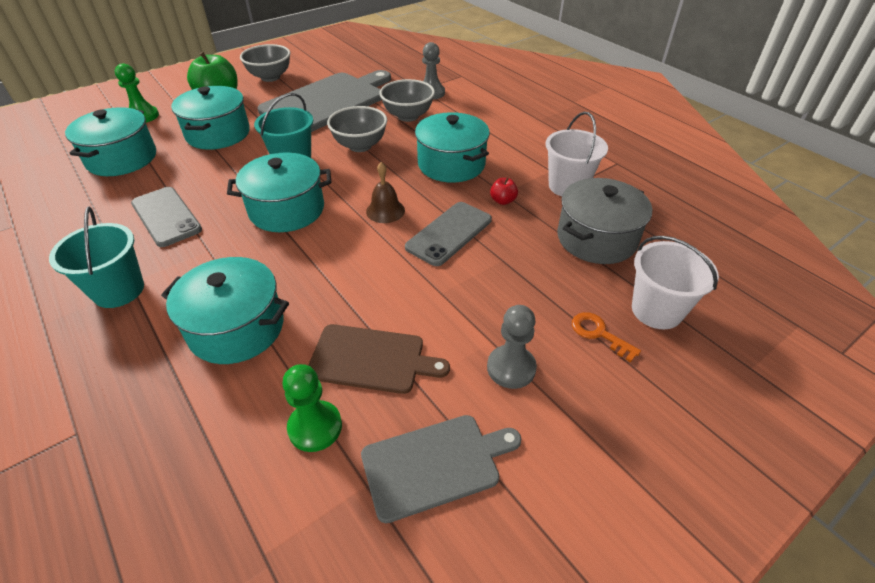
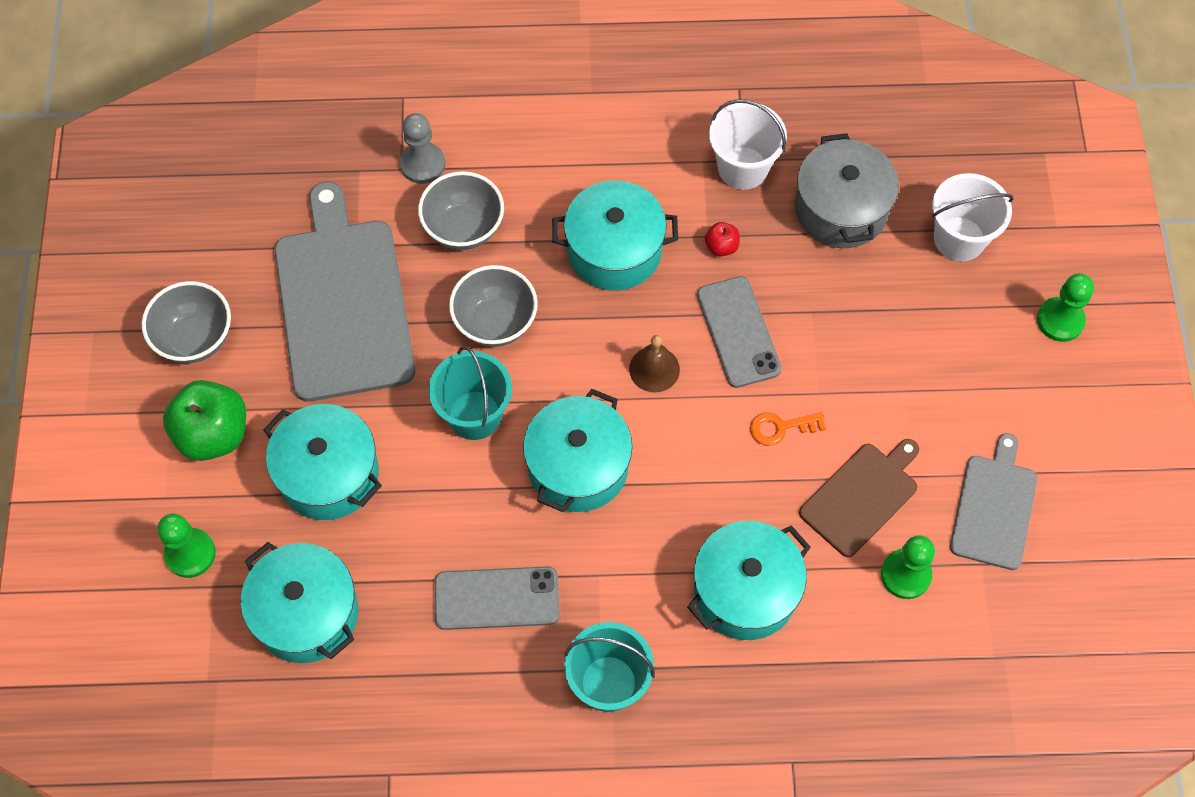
camera: 55 degrees left, 20 degrees up
grey pawn [487,305,537,389] -> none
orange key [572,312,641,362] -> orange key moved to [750,412,826,446]
none -> green pawn [1037,273,1094,342]

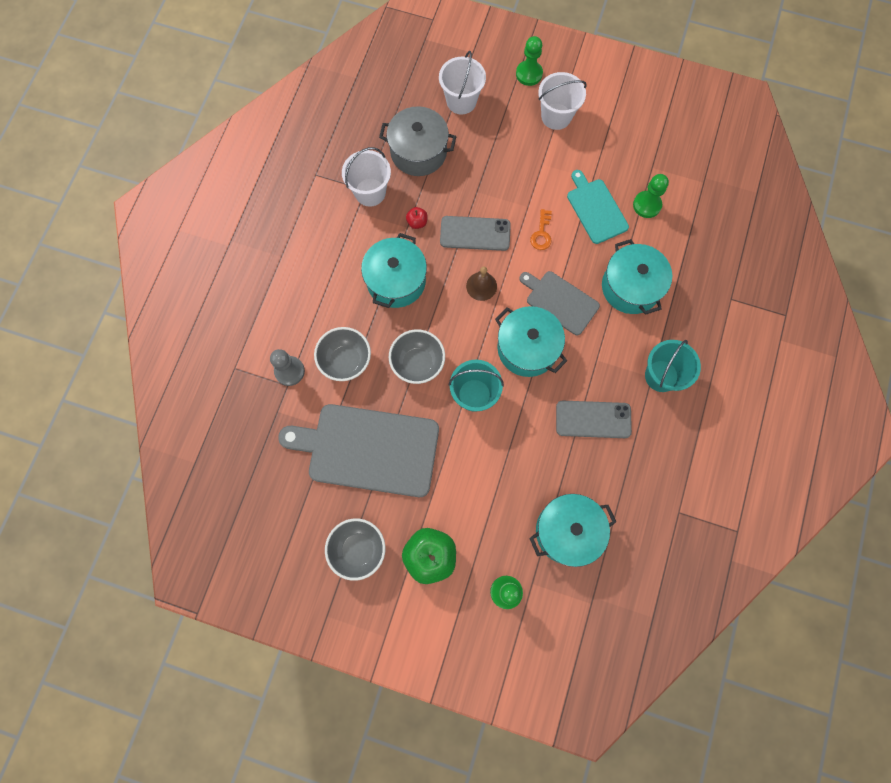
camera: 70 degrees left, 10 degrees up
turquoise pot [263,404,382,520] -> none
grey phone [434,566,559,630] -> grey phone turned 75 degrees clockwise [556,400,632,438]
brown cutting board [799,439,919,557] -> turquoise cutting board [567,170,629,244]
grey cutting board [950,433,1037,570] -> grey cutting board moved to [519,271,600,335]
none -> white bucket [538,72,587,130]

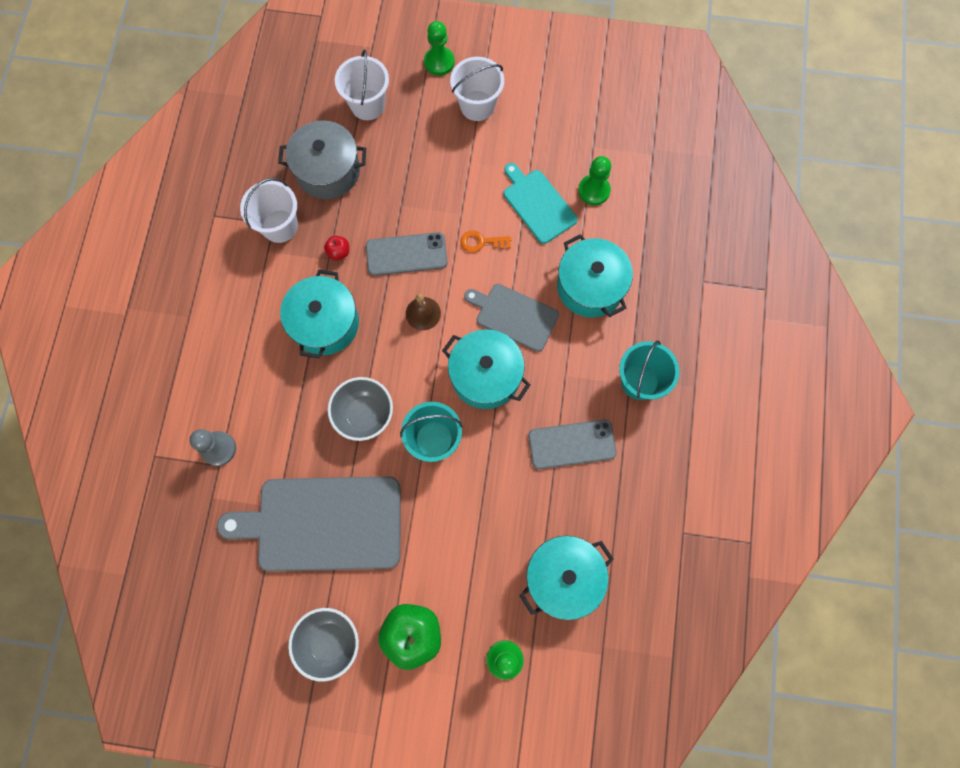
camera: 10 degrees left, 0 degrees up
grey bowl [314,327,371,381] -> none
orange key [530,209,552,250] -> orange key turned 90 degrees clockwise [461,230,511,253]

